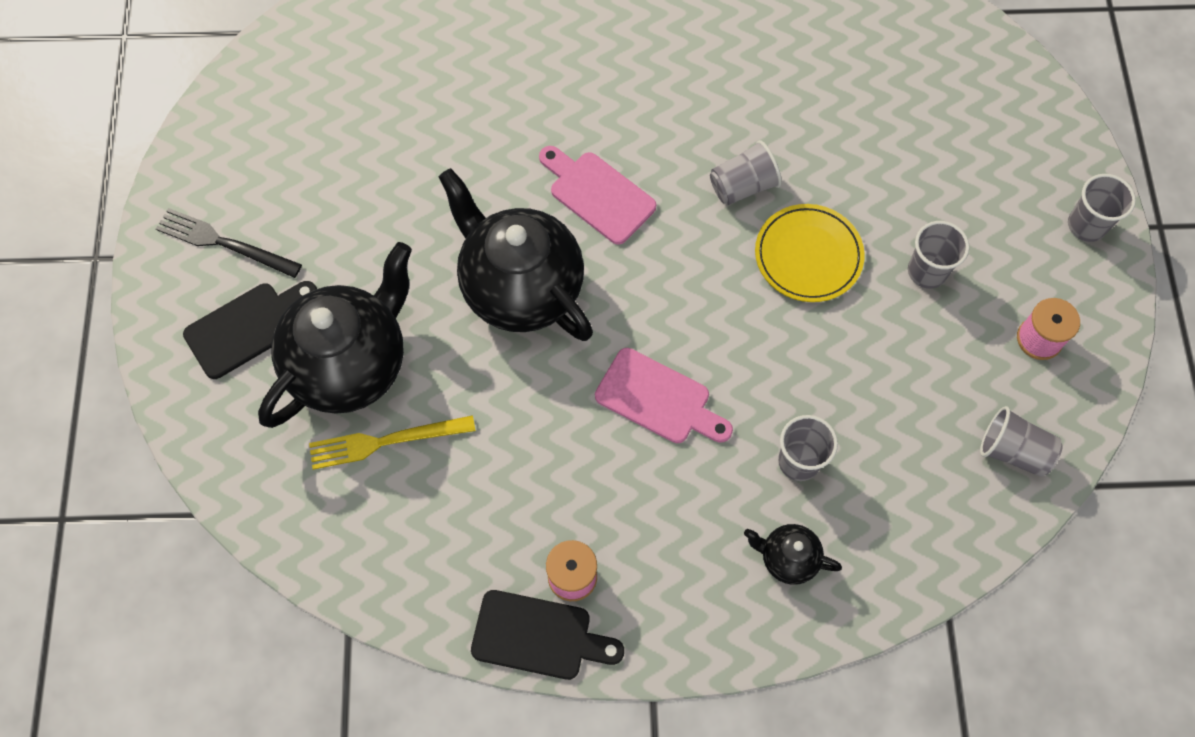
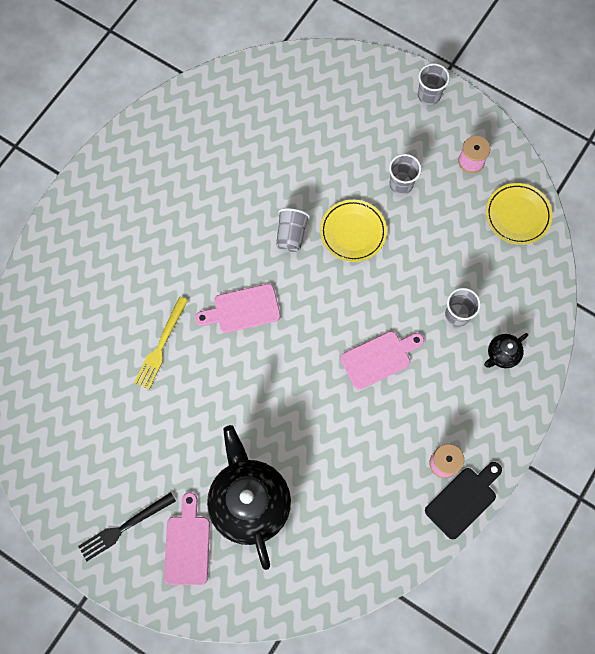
camera: 55 degrees left, 5 degrees up
black cutting board [183,281,317,379] -> pink cutting board [164,492,210,585]
yellow fork [309,415,476,470] -> yellow fork moved to [134,297,188,389]
black teapot [439,168,593,341] -> none
grey cup [980,406,1063,477] -> yellow plate [486,183,552,245]

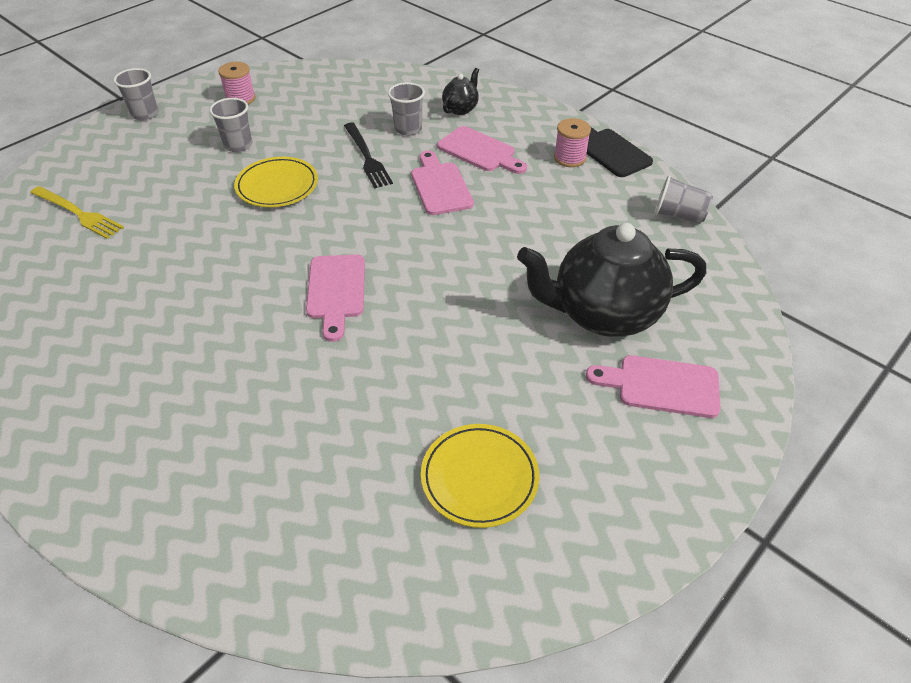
camera: 80 degrees left, 25 degrees down
black fork [78,492,176,561] -> black fork moved to [344,123,393,188]
yellow fork [134,297,188,389] -> yellow fork moved to [30,186,124,239]
grey cup [276,208,310,252] -> grey cup moved to [654,175,713,224]
black teapot [484,333,528,368] -> black teapot turned 120 degrees counterclockwise [442,68,479,115]
yellow plate [486,183,552,245] -> yellow plate moved to [421,424,539,528]
none -> pink cutting board [437,126,527,174]

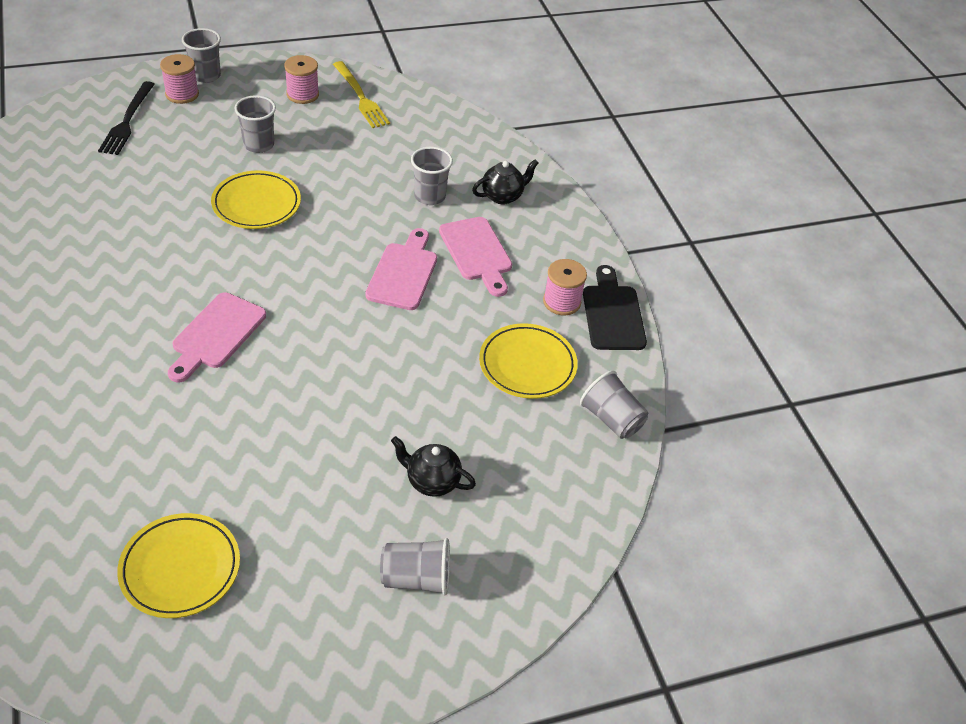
camera: 25 degrees right, 0 degrees up
yellow fork [30,186,124,239] -> yellow fork moved to [333,61,390,128]
black fork [344,123,393,188] -> black fork moved to [98,81,155,155]
black teapot [517,223,706,337] -> black teapot [391,436,476,497], size x0.45
pink cutting board [586,355,721,418] -> grey cup [380,538,450,595]
none -> pink spool [160,54,199,104]
none -> yellow plate [479,323,578,399]

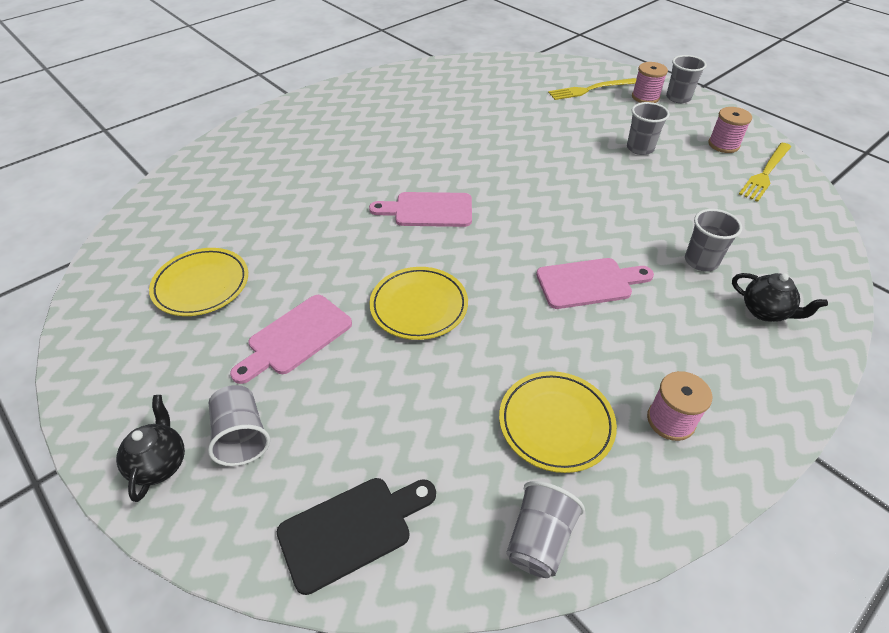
camera: 70 degrees right, 0 degrees up
black fork [98,81,155,155] -> yellow fork [548,78,636,100]
yellow plate [211,171,301,229] -> yellow plate moved to [370,267,468,340]
black teapot [391,436,476,497] -> black teapot moved to [116,395,185,502]
pink cutting board [439,217,512,297] -> pink cutting board moved to [230,295,352,384]
black cutting board [583,265,647,350] -> black cutting board moved to [277,478,436,595]

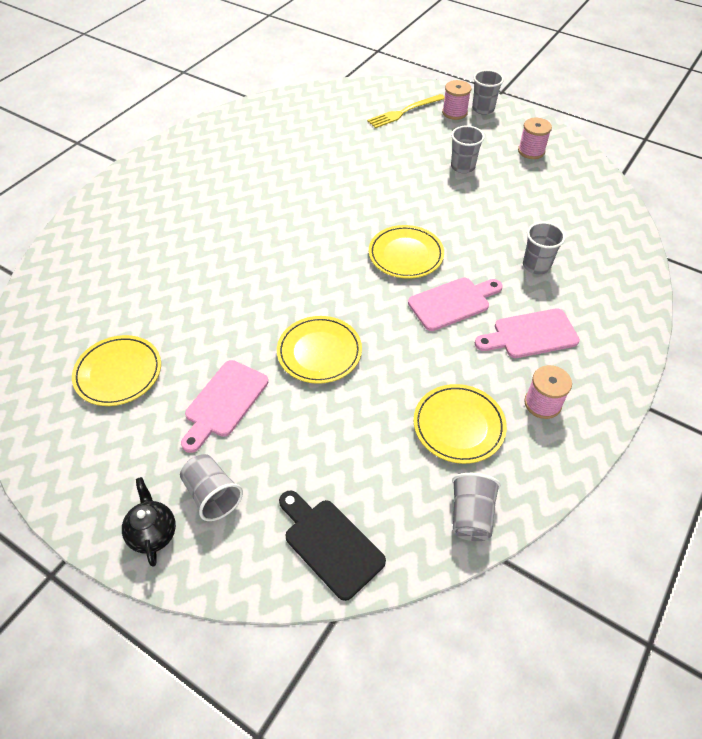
camera: 15 degrees left, 5 degrees up
black cutting board [277,478,436,595] -> black cutting board turned 90 degrees counterclockwise [279,490,386,601]
pink cutting board [369,192,472,227] -> pink cutting board moved to [475,308,580,358]
black teapot [732,273,828,322] -> none
yellow fork [739,143,791,202] -> none
none -> yellow plate [369,225,444,279]

